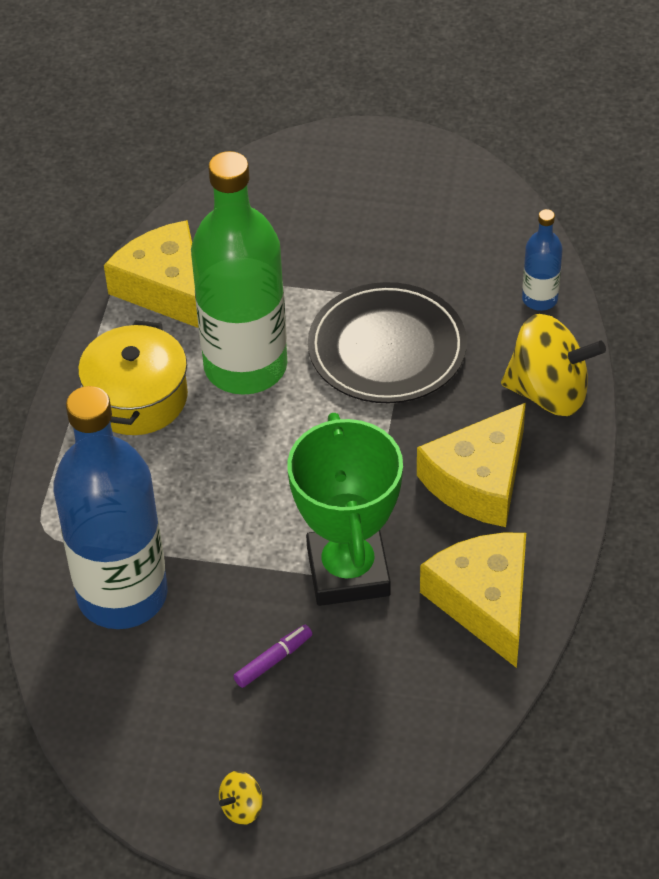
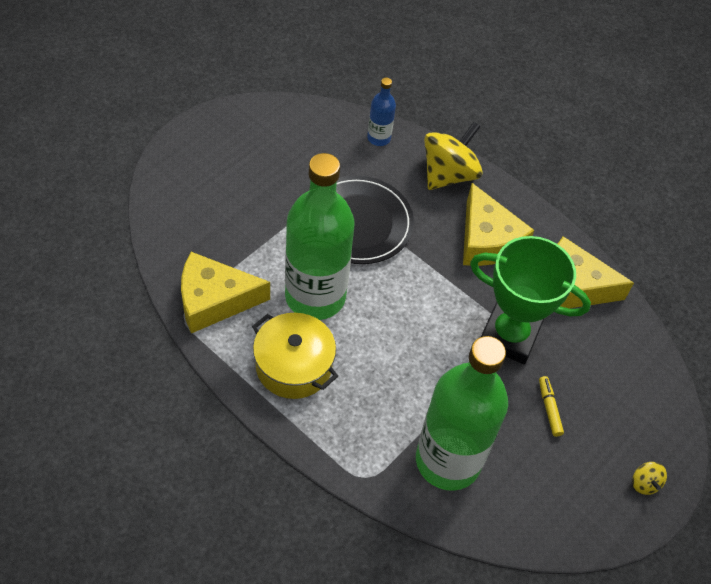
camera: 65 degrees left, 5 degrees up
blue bottle [53,386,168,629] -> green bottle [416,336,508,491]
purple marker [233,625,312,688] -> yellow marker [539,376,564,437]

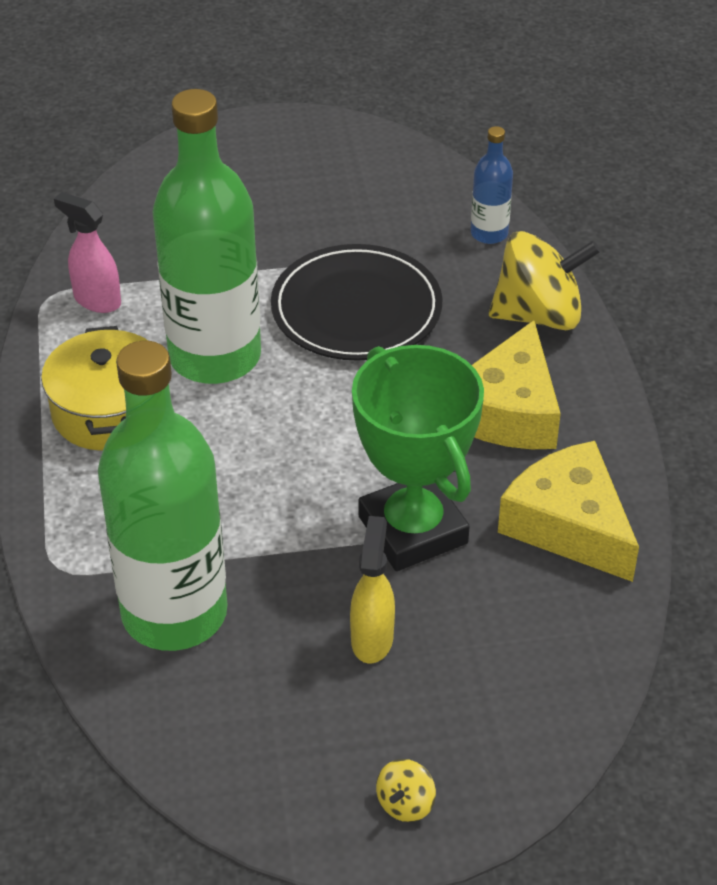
camera: 45 degrees right, 10 degrees down
yellow cheese [181,252,270,333] -> pink spray bottle [54,192,121,313]
yellow marker [539,376,564,437] -> yellow spray bottle [350,516,395,663]

